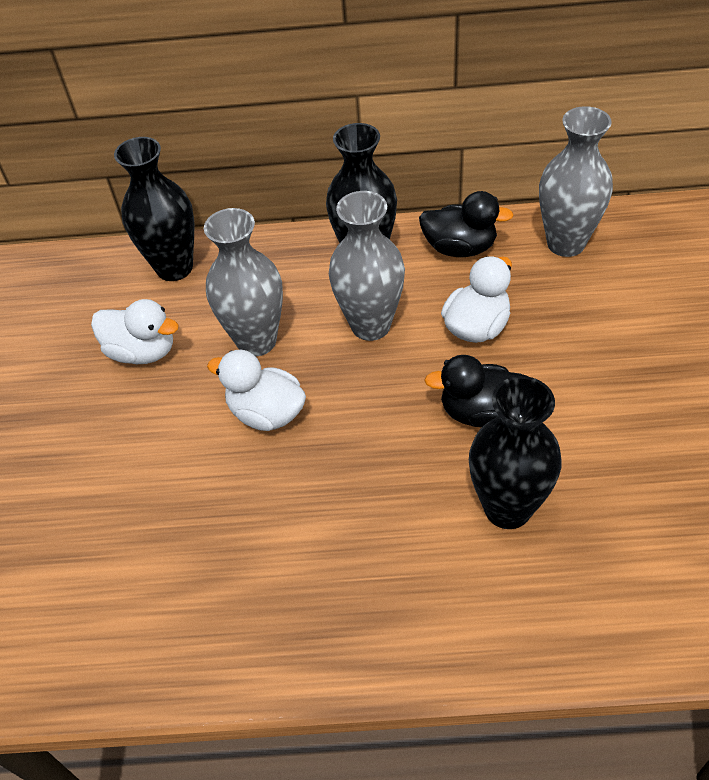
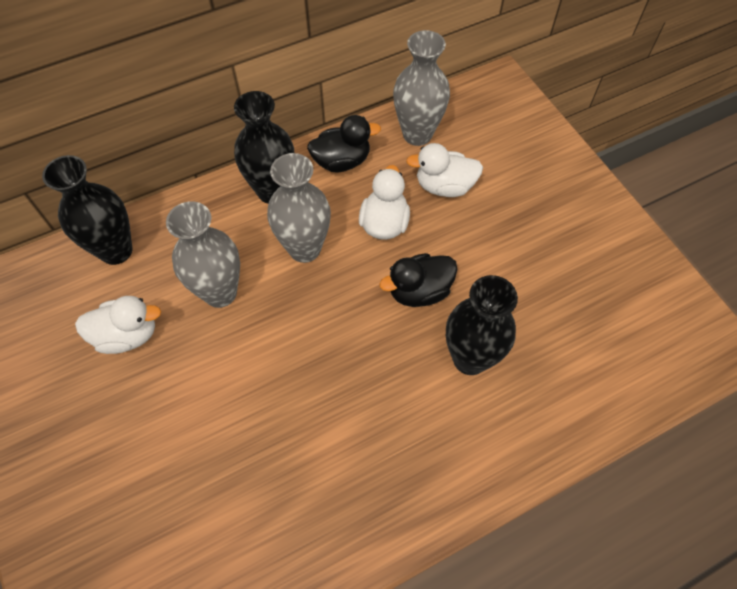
camera: 30 degrees left, 10 degrees up
white duck [207,350,306,431] -> white duck moved to [406,143,483,197]

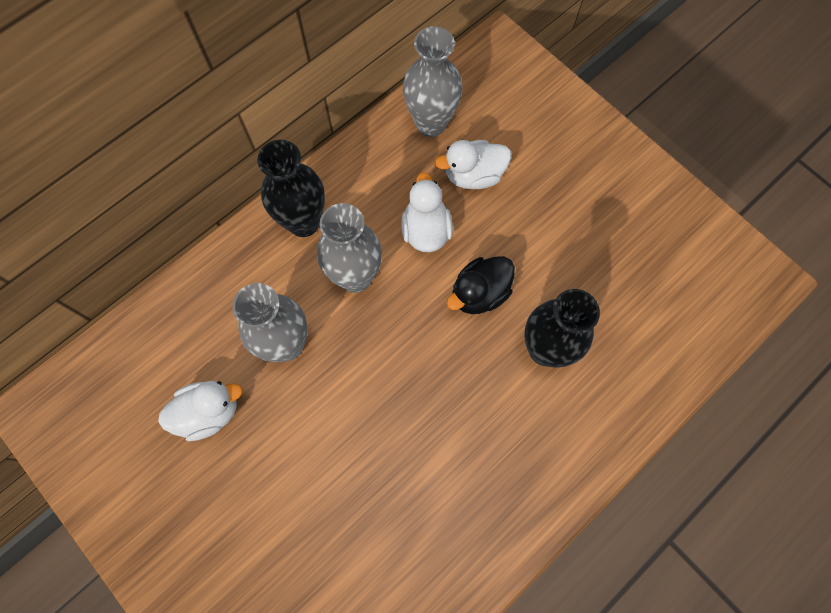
camera: 15 degrees left, 10 degrees up
black vase [42,155,132,265] -> none
black duck [307,115,381,172] -> none

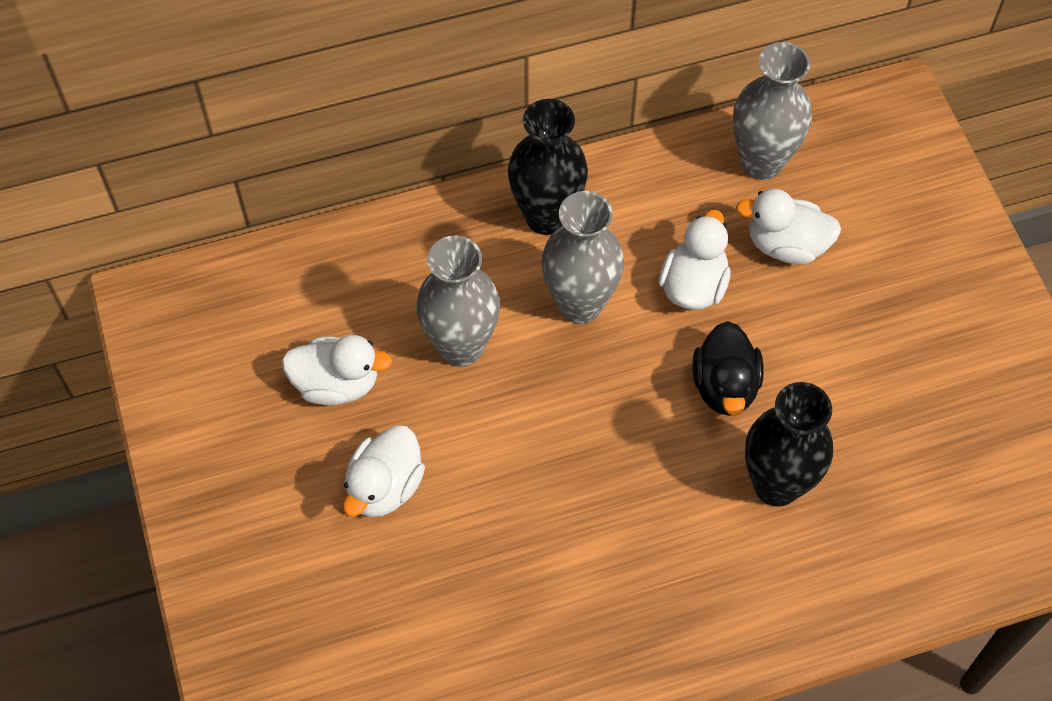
camera: 25 degrees right, 10 degrees down
black duck [447,256,515,314] -> black duck turned 75 degrees counterclockwise [692,321,764,416]
none -> white duck [343,425,425,517]

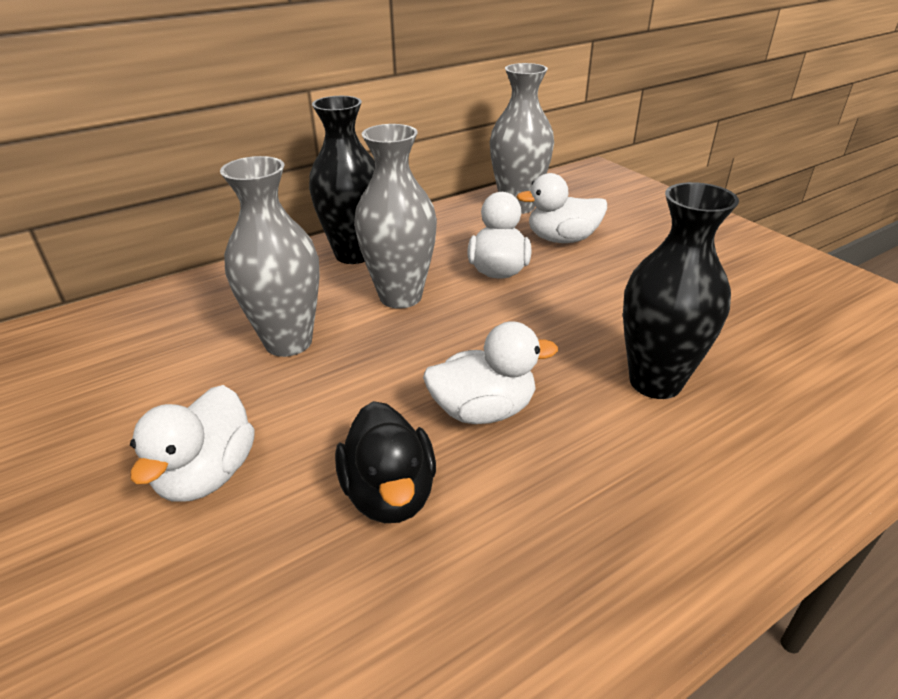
camera: 15 degrees left, 25 degrees down
white duck [282,335,392,405] -> white duck moved to [423,321,558,424]
black duck [692,321,764,416] -> black duck moved to [335,401,436,523]

